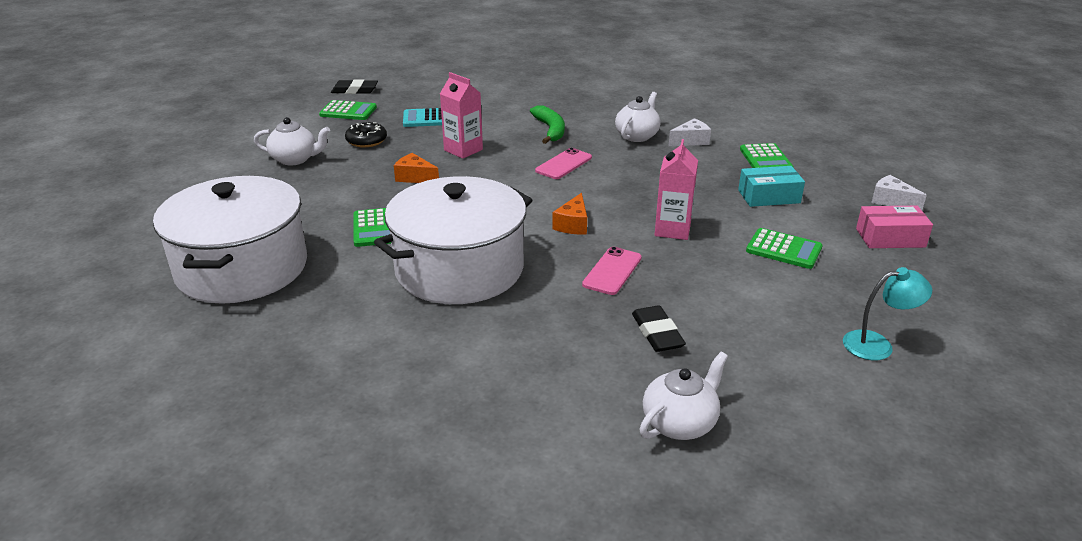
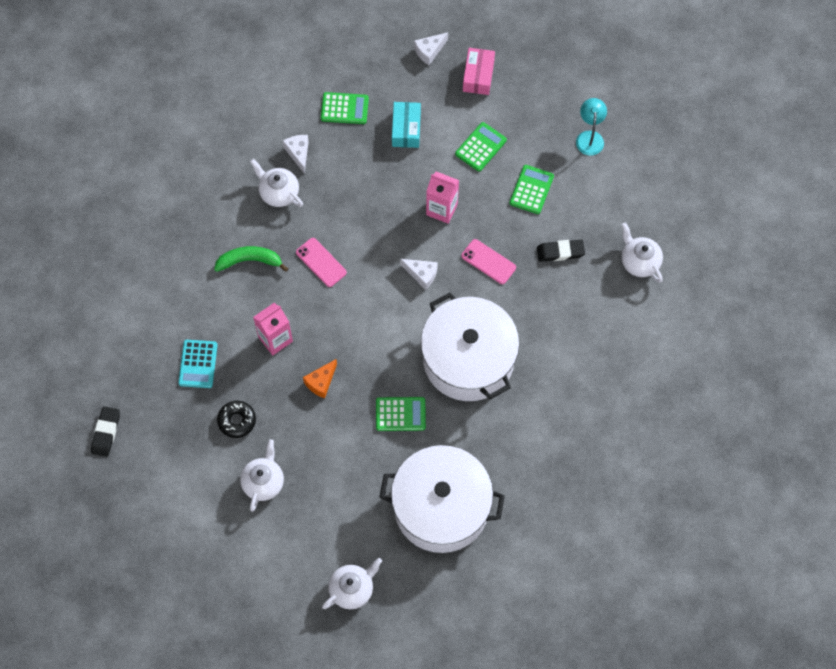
camera: 80 degrees left, 35 degrees up
green calculator [319,100,377,120] -> green calculator moved to [510,165,554,214]
orange cheese [552,193,587,235] -> white cheese [400,259,438,290]
none -> white teapot [322,558,382,609]

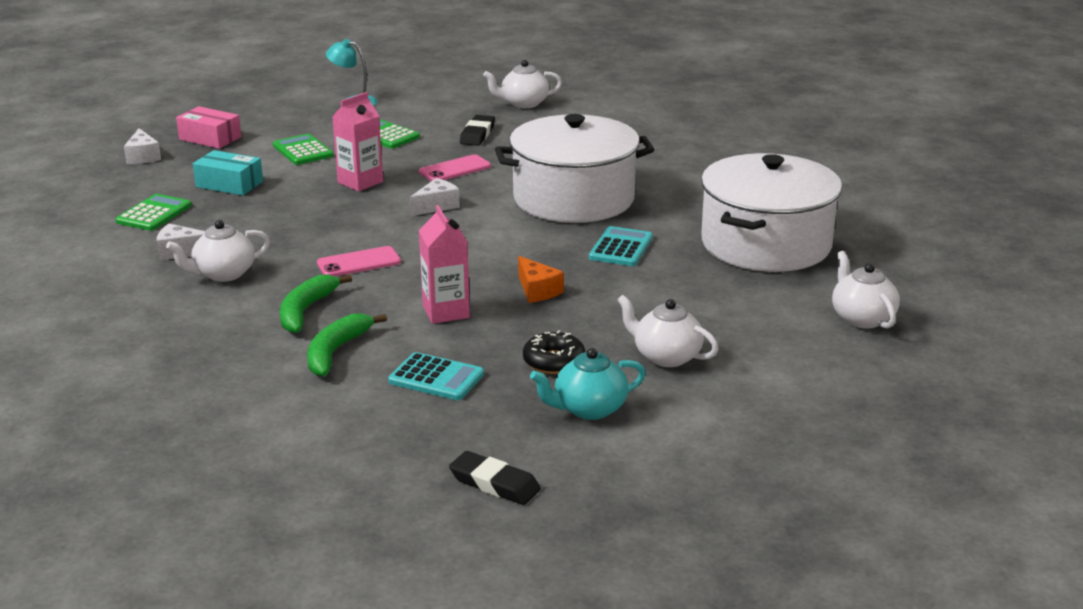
camera: 70 degrees left, 40 degrees down
green calculator [376,397,426,431] -> turquoise calculator [589,226,653,266]
none -> green banana [307,314,387,377]
none -> turquoise teapot [530,348,646,420]

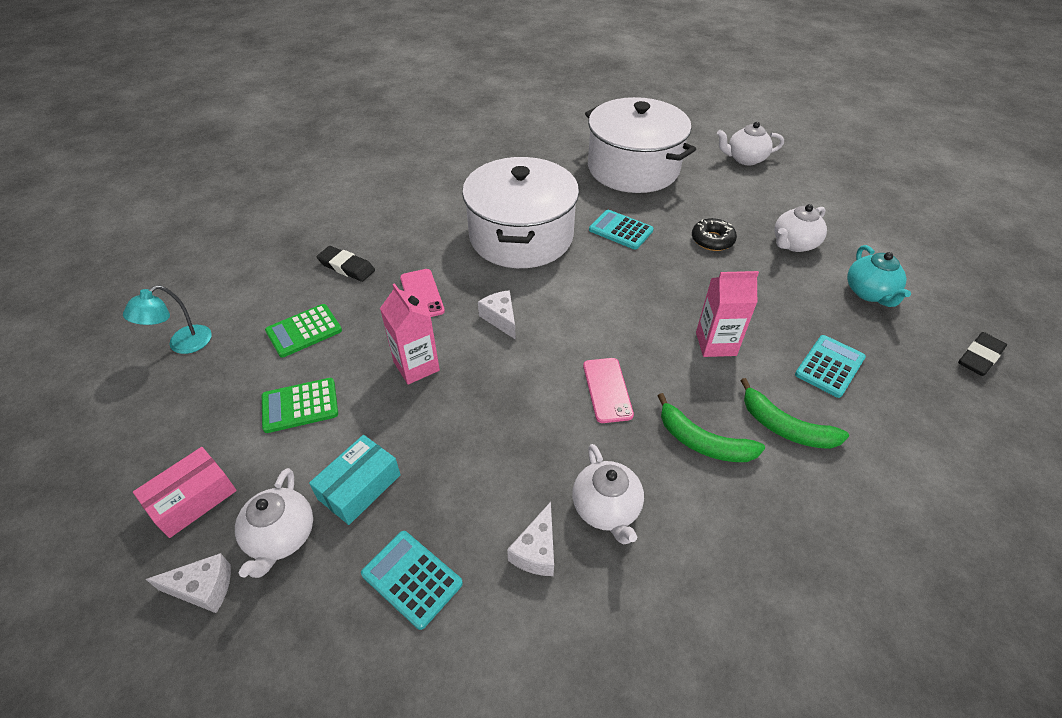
camera: 75 degrees left, 20 degrees up
green calculator [116,194,191,231] -> turquoise calculator [361,531,463,630]
white teapot [483,60,562,108] -> white teapot moved to [235,468,313,578]
orange cheese [518,256,564,303] -> none
black donut [523,330,586,374] -> black donut moved to [692,218,737,251]

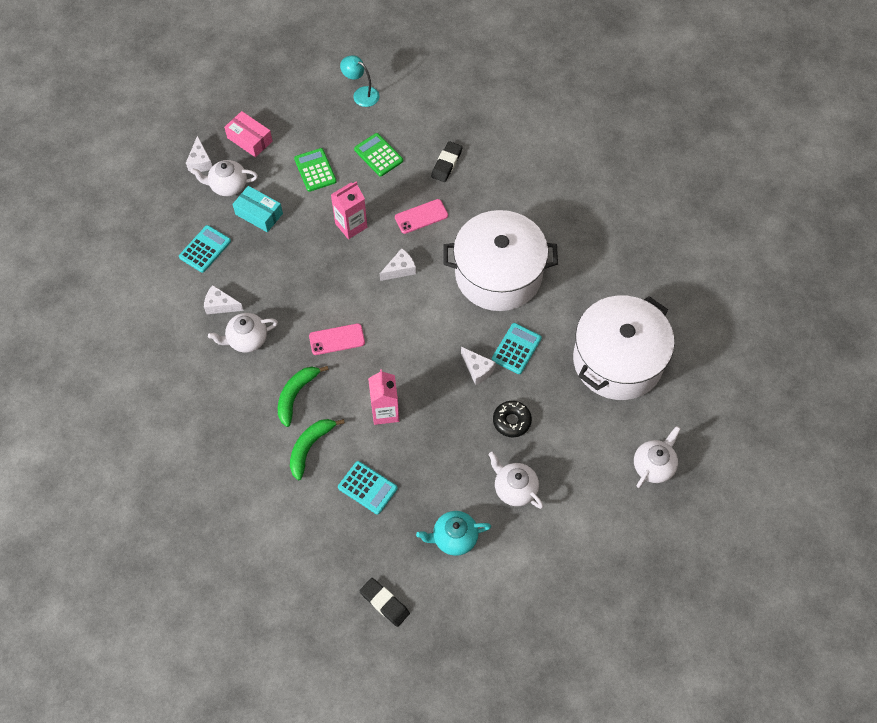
camera: 85 degrees right, 15 degrees up
white teapot [717,122,784,165] -> white teapot turned 45 degrees clockwise [634,426,681,488]
none -> white cheese [461,347,496,385]

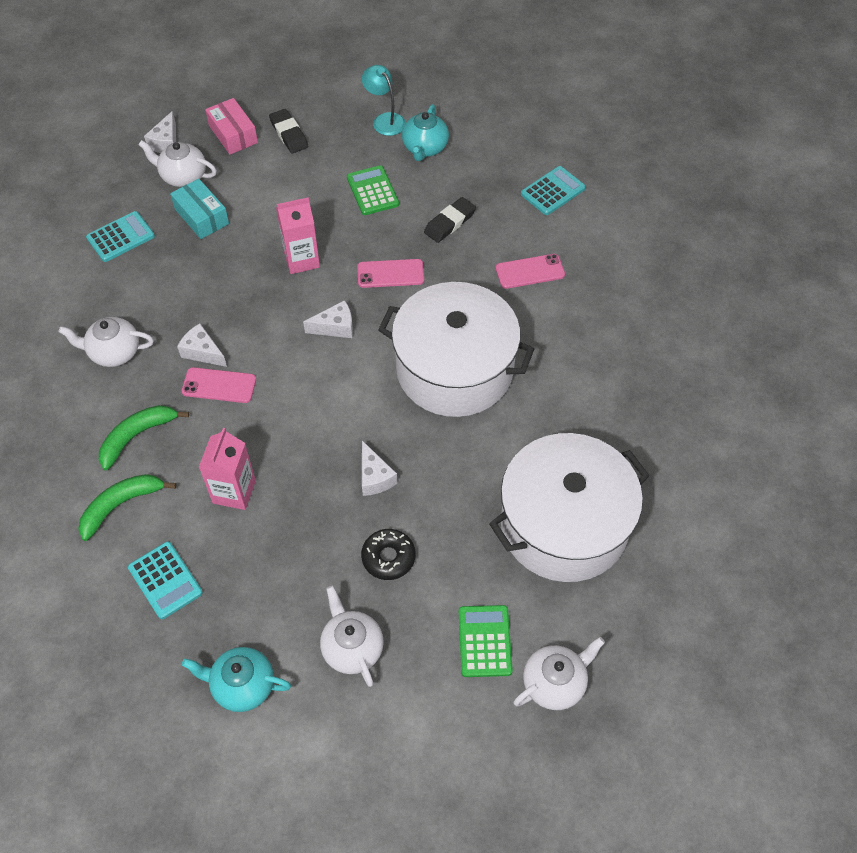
camera: 20 degrees right, 5 degrees down
white cheese [204,285,244,314] -> white cheese moved to [177,323,227,367]
green calculator [294,148,337,192] -> green calculator moved to [459,605,513,677]
black eraser [360,578,410,627] -> black eraser moved to [269,109,308,154]
turquoise calculator [492,323,542,374] -> turquoise calculator moved to [521,166,586,215]
none -> turquoise teapot [402,104,449,161]
none -> pink phone [496,254,565,289]

